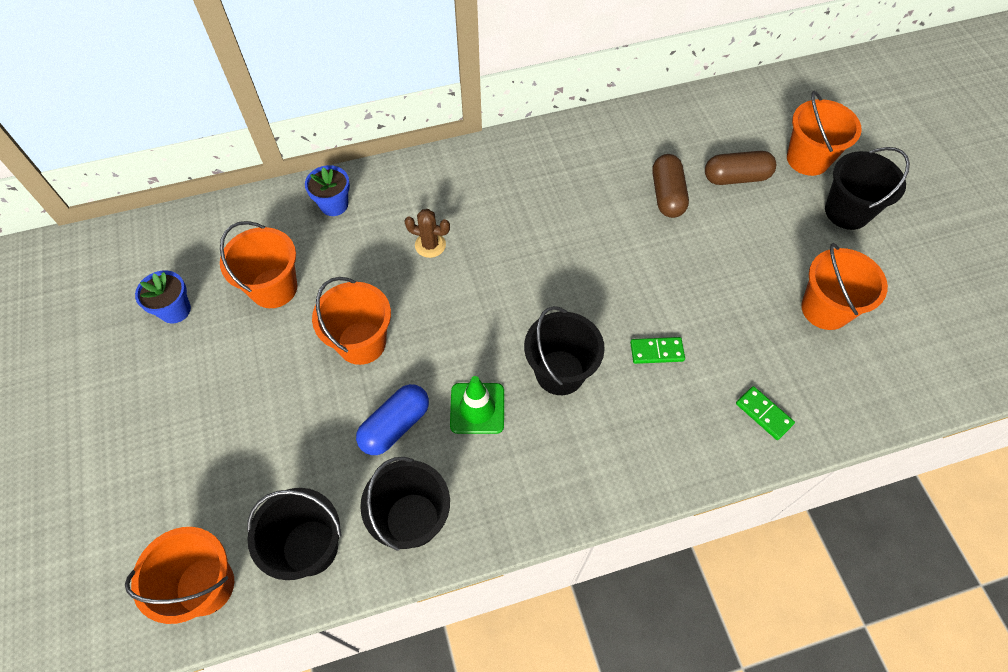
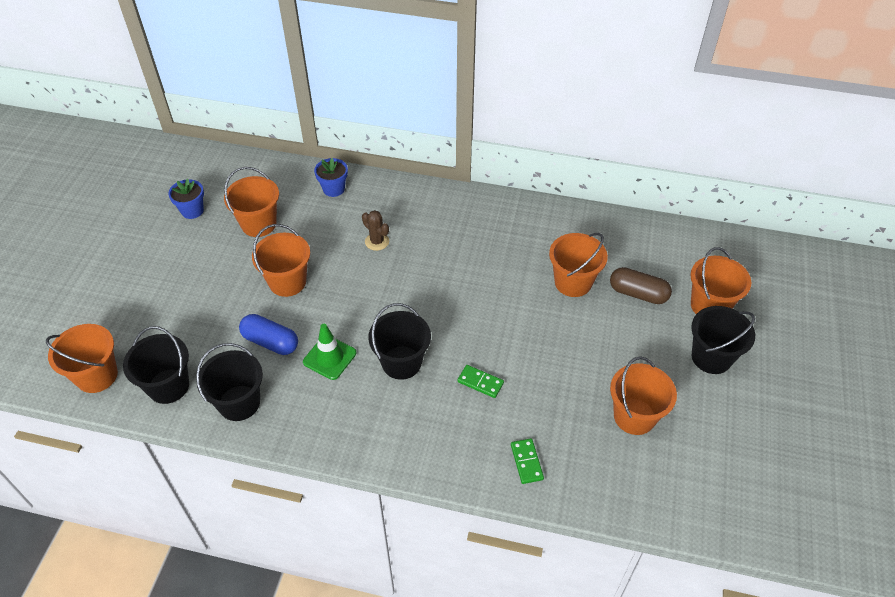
camera: 30 degrees right, 10 degrees down
blue capsule [356,384,429,455] -> blue capsule turned 45 degrees clockwise [239,314,298,355]
brown capsule [652,154,689,218] -> orange bucket [549,233,608,297]

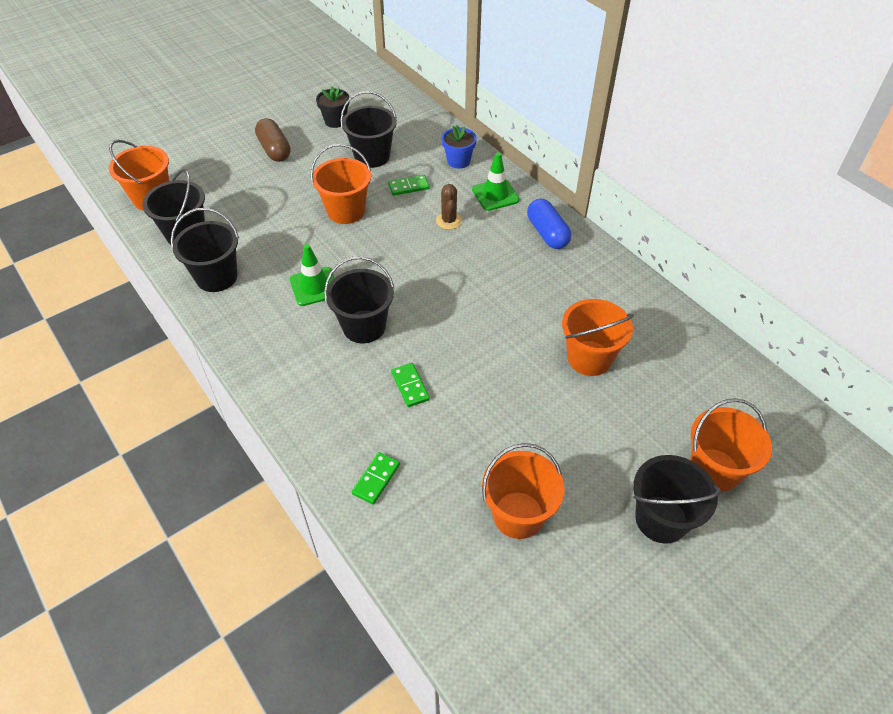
camera: 40 degrees right, 0 degrees up
blue flower pot [168,179,204,219] -> black flower pot [316,86,349,128]
orange bucket [224,167,279,237] -> black bucket [340,91,397,168]
blue capsule [239,314,298,355] -> blue capsule moved to [527,199,571,249]
brown capsule [610,267,672,304] -> brown capsule moved to [255,118,291,162]
none -> green domino [388,175,429,196]
none -> green traffic cone [472,152,519,211]

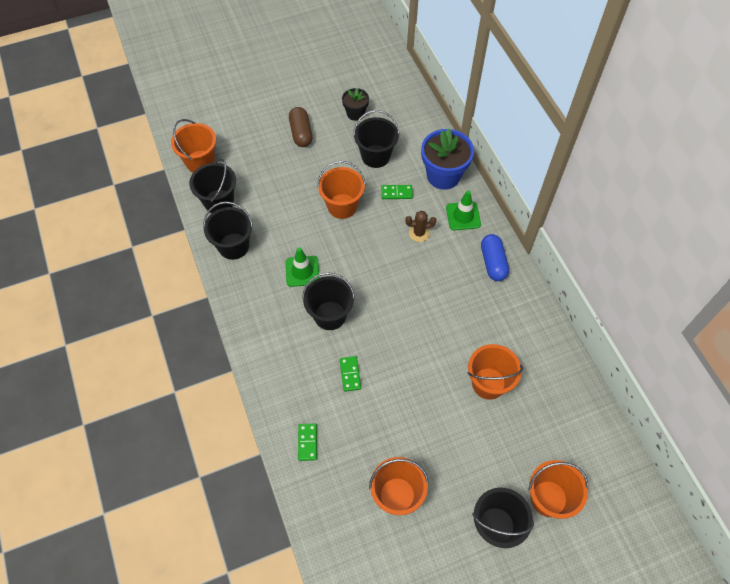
camera: 15 degrees right, 10 degrees up
green domino [352,452,400,505] -> green domino turned 45 degrees counterclockwise [298,423,317,461]
brown cactus [436,184,462,230] -> brown cactus turned 75 degrees clockwise [405,211,436,242]
blue flower pot [442,125,477,169] -> blue flower pot [421,129,474,190], size x1.80

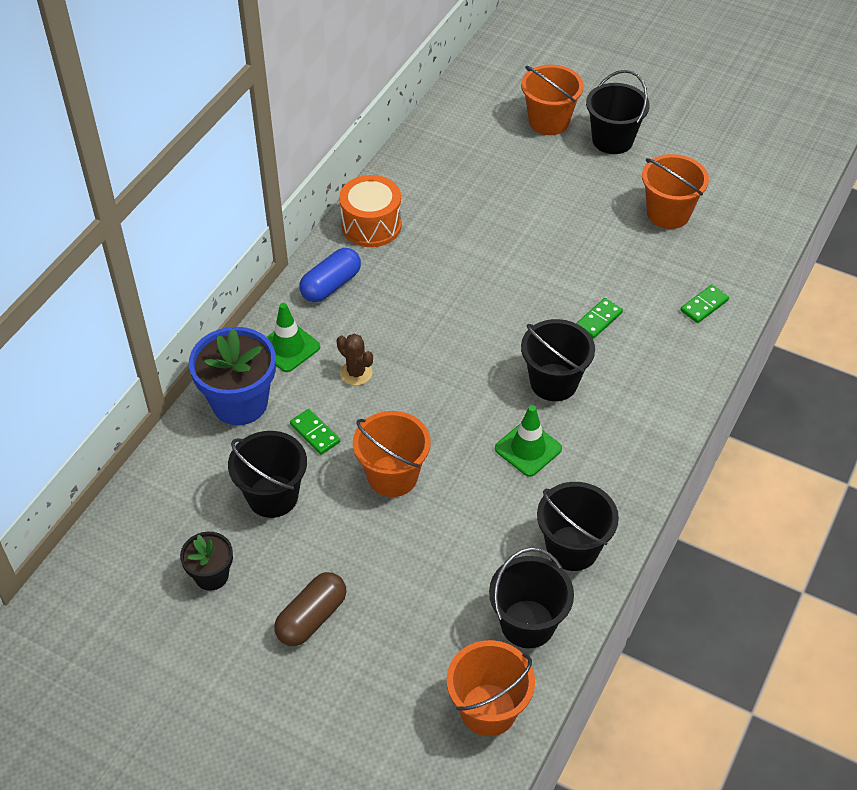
camera: 130 degrees left, 10 degrees down
orange bucket [468,344,523,400] -> none
none -> orange drum [339,175,402,247]

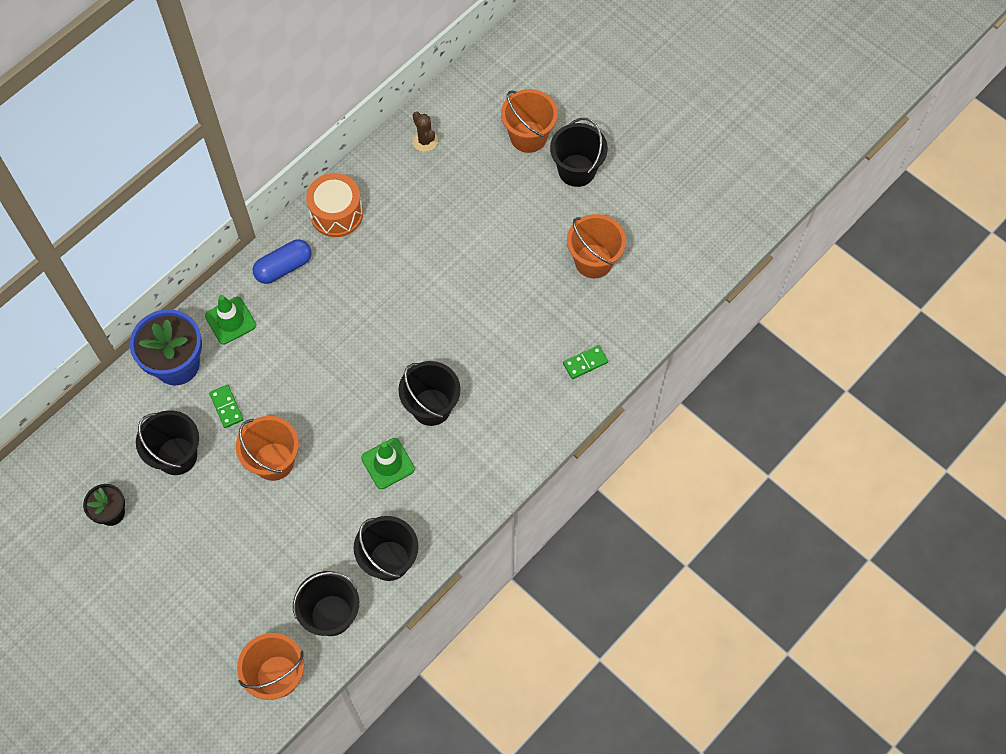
camera: 15 degrees right, 15 degrees up
brown capsule [274,572,346,646] -> none
brown cactus [337,334,373,386] -> brown cactus moved to [412,112,438,152]
green domino [576,298,623,339] -> none

